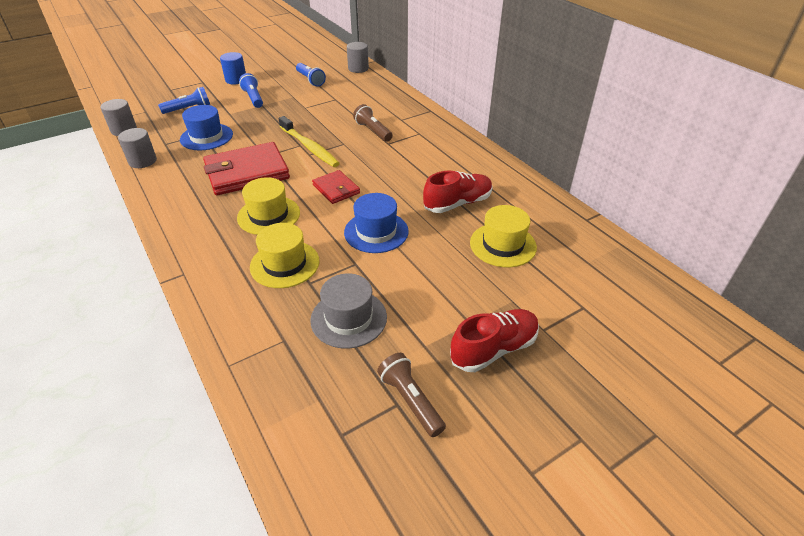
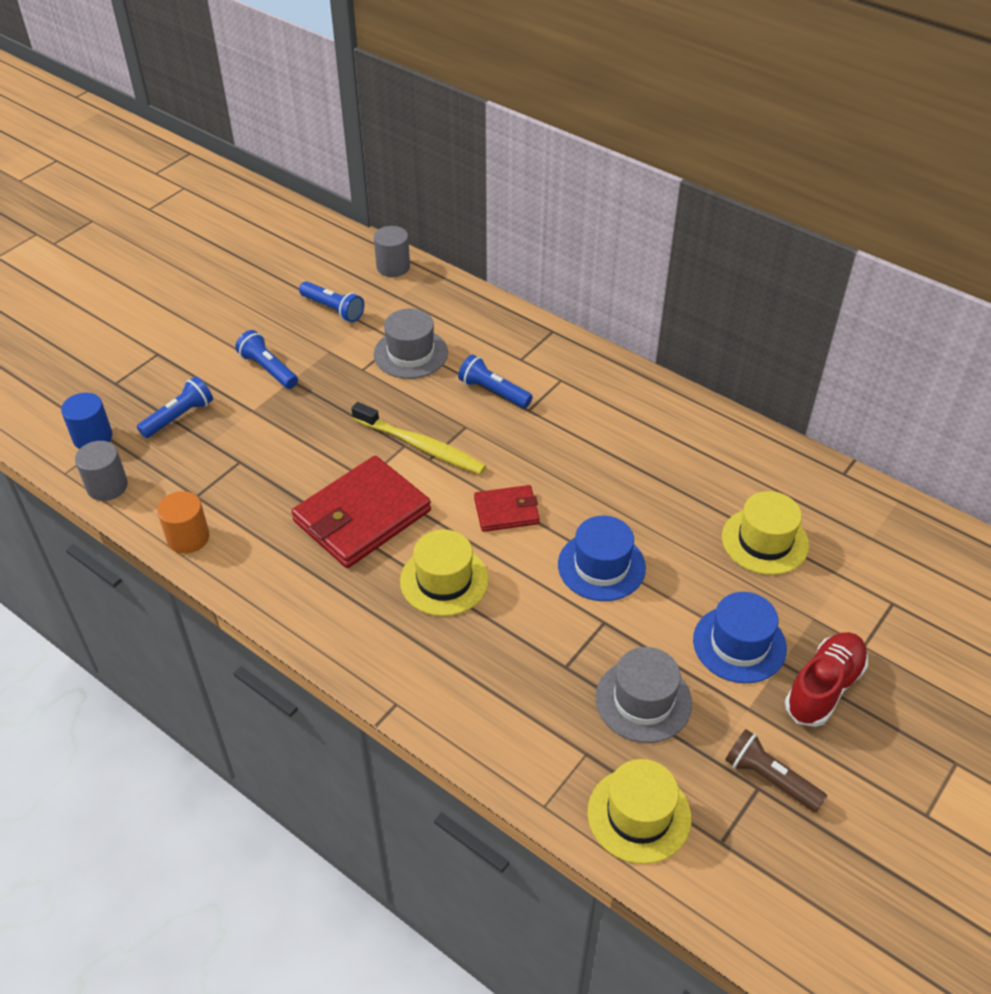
camera: 20 degrees left, 5 degrees up
grey cylinder [118,128,157,168] -> orange cylinder [157,491,210,554]
blue hat [180,105,233,150] -> blue hat moved to [693,592,787,683]
blue cylinder [220,52,246,84] -> blue cylinder moved to [61,393,112,449]
yellow hat [250,223,319,288] -> yellow hat moved to [588,759,692,864]
red wallet [312,170,360,204] -> red wallet turned 45 degrees counterclockwise [474,485,540,532]
brown flashlight [353,104,393,142] -> blue flashlight [458,354,533,408]
red shoe [423,171,493,213] -> none
none -> grey hat [374,308,448,379]

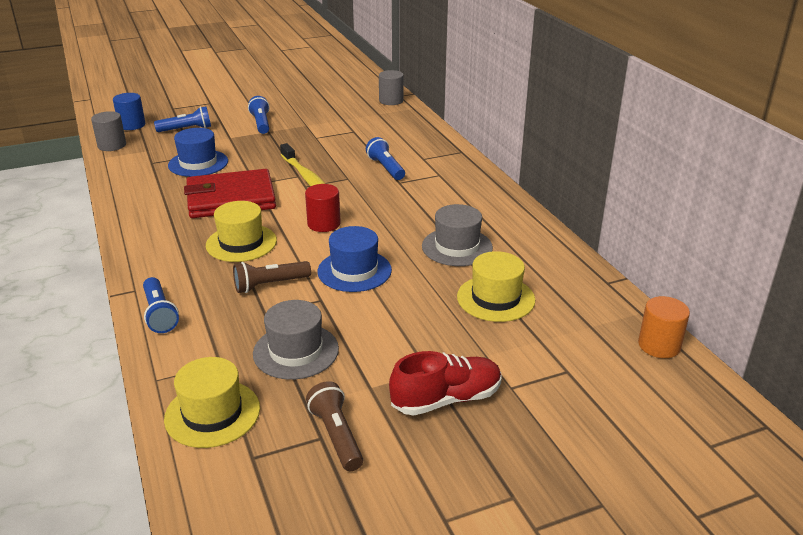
camera: 30 degrees right, 15 degrees down
orange cylinder [157,491,210,554] -> orange cylinder moved to [638,296,690,358]
blue flashlight [299,281,364,322] -> blue flashlight moved to [143,277,179,333]
grey hat [374,308,448,379] -> grey hat moved to [422,204,493,266]
red wallet [474,485,540,532] -> red cylinder [305,184,341,232]
blue hat [693,592,787,683] -> blue hat moved to [168,128,228,177]
none -> brown flashlight [233,261,311,293]

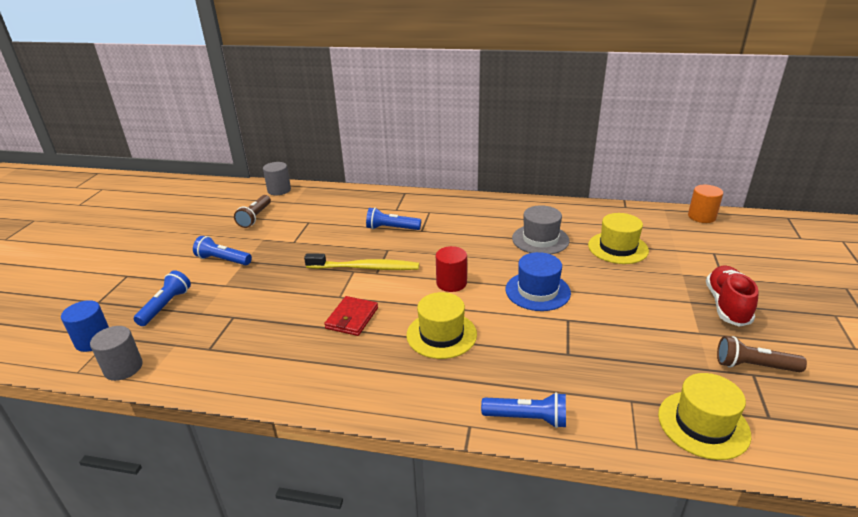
camera: 55 degrees left, 0 degrees up
blue hat [168,128,228,177] -> none
red wallet [184,169,276,218] -> red wallet [324,296,378,336], size x0.53
brown flashlight [233,261,311,293] -> brown flashlight moved to [234,195,271,228]
grey hat [253,300,339,379] -> none

